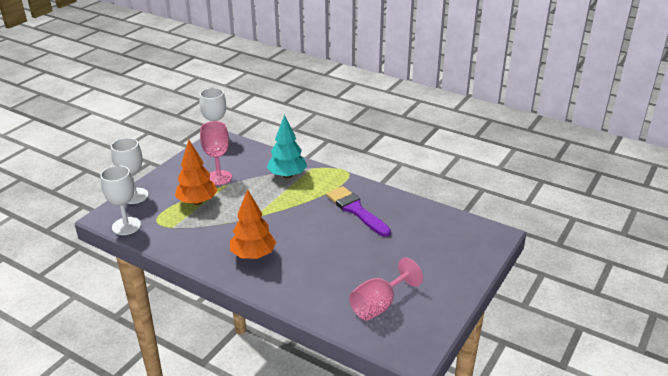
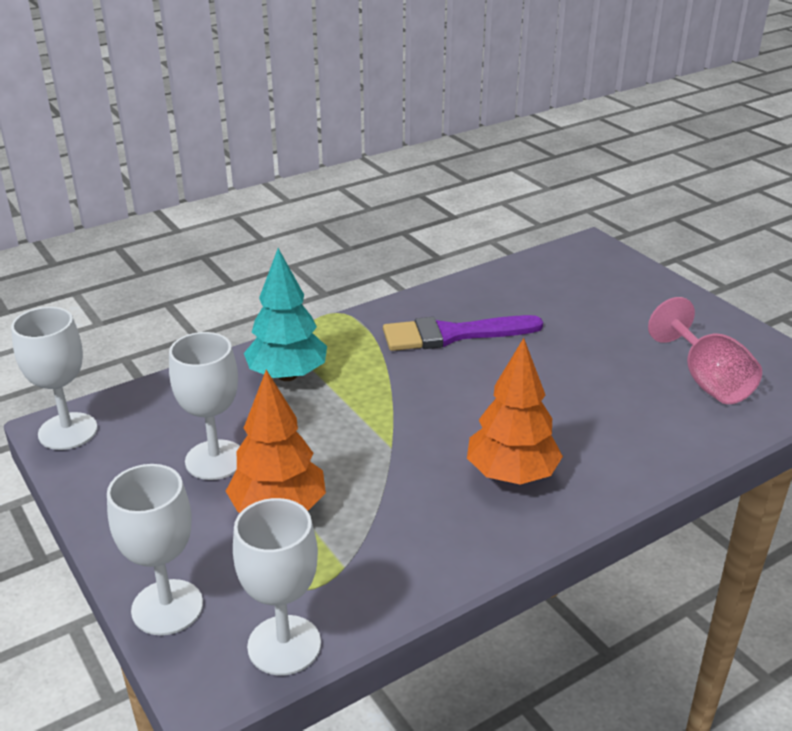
camera: 65 degrees left, 0 degrees up
pink goblet [200,121,232,185] -> white goblet [169,332,240,480]

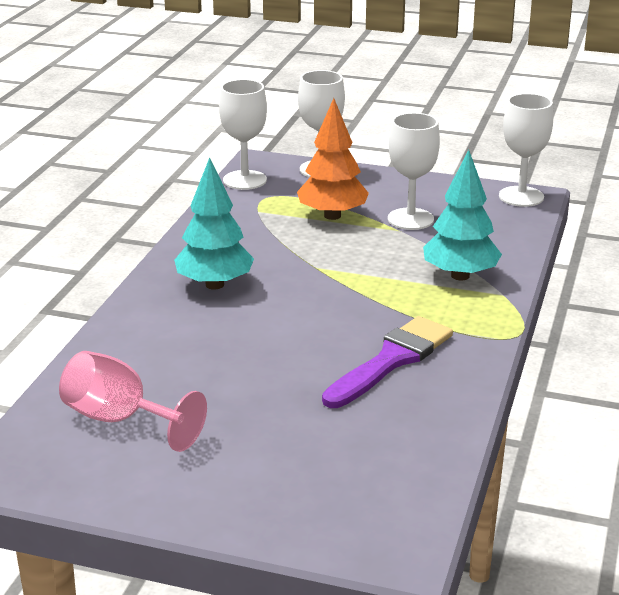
camera: 140 degrees right, 5 degrees down
orange tree [467,338,563,485] -> turquoise tree [174,157,254,290]

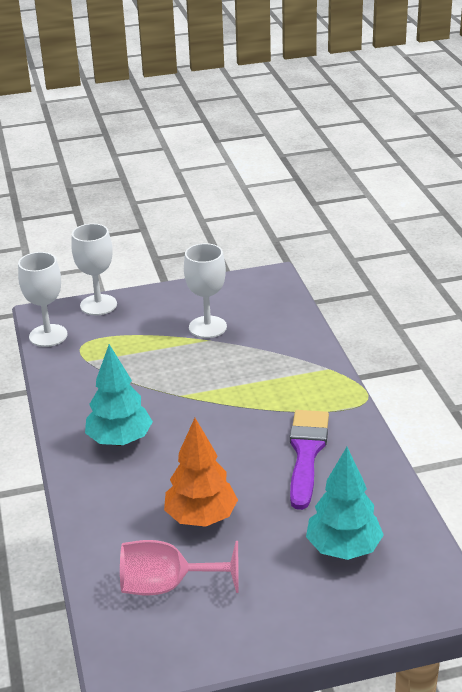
camera: 30 degrees left, 5 degrees up
orange tree [297,98,369,220] -> orange tree moved to [164,418,238,527]
turquoise tree [423,150,502,280] -> turquoise tree moved to [306,447,384,560]
white goblet [499,93,553,207] -> none

